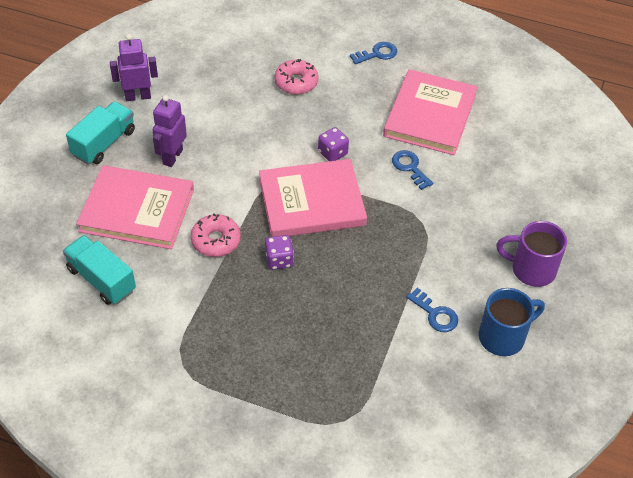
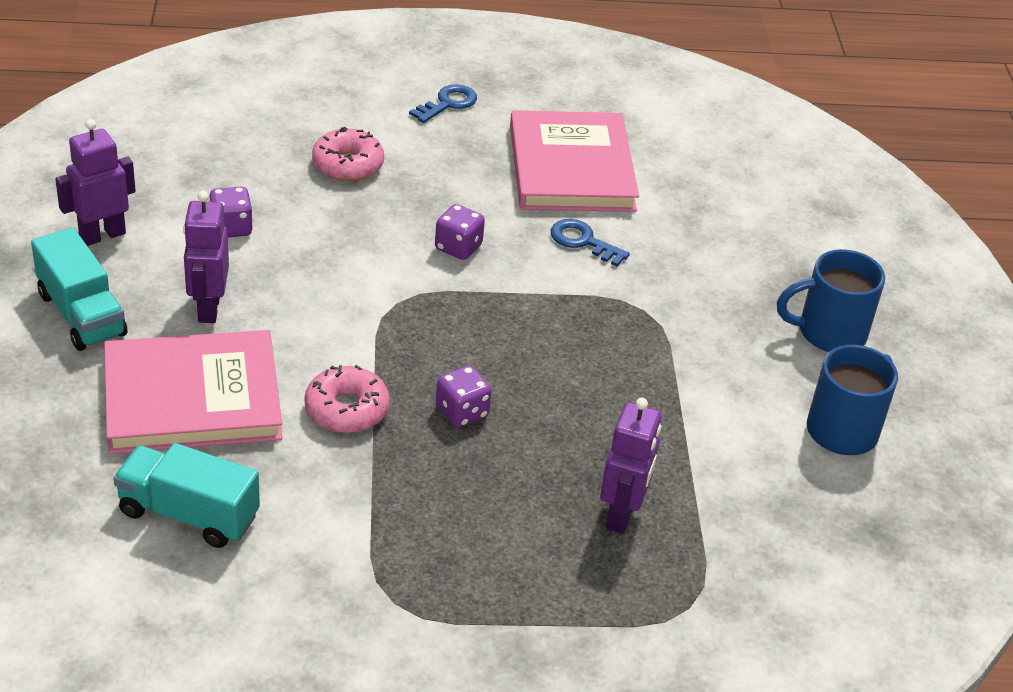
camera: 25 degrees left, 10 degrees down
turquoise truck [66,101,135,165] -> turquoise truck turned 135 degrees clockwise [31,227,127,351]
pink book [259,159,367,237] -> none
blue key [406,288,458,332] -> none
purple mug [496,221,567,287] -> blue mug [777,249,885,352]
none -> purple dice [209,187,252,237]
none -> purple robot [600,398,662,534]

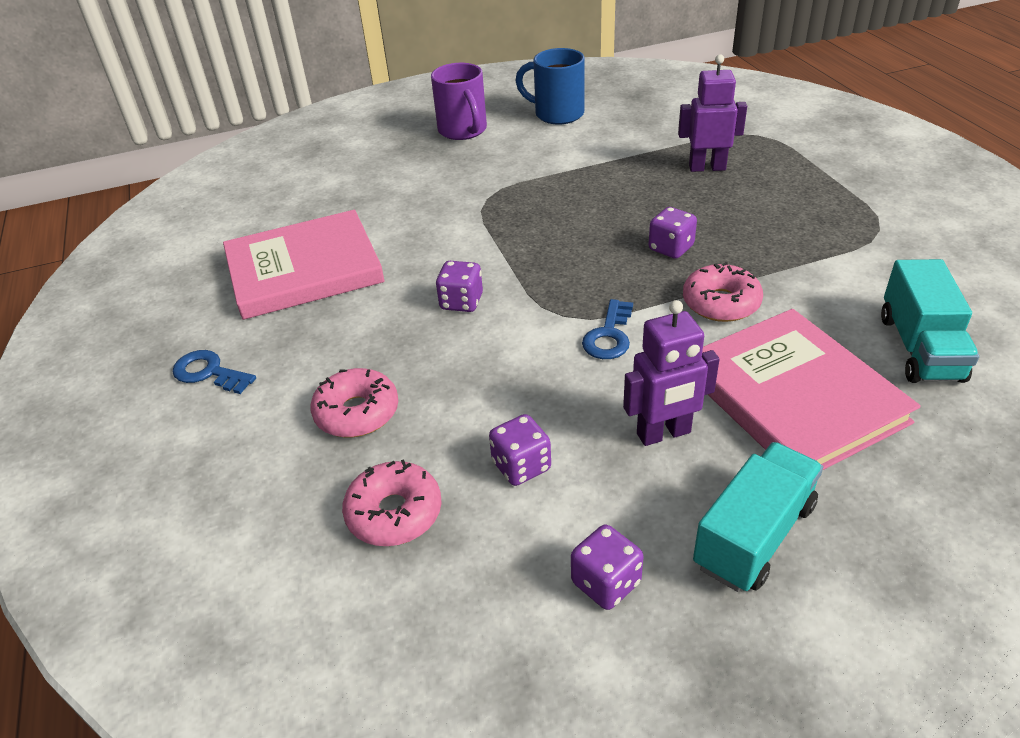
camera: 100 degrees left, 0 degrees up
purple robot [55,119,136,246] -> purple dice [571,524,643,610]
blue key [551,219,630,266] -> blue key moved to [582,299,633,359]
blue mug [777,249,885,352] -> purple mug [431,63,487,140]
none -> pink donut [342,459,442,546]

